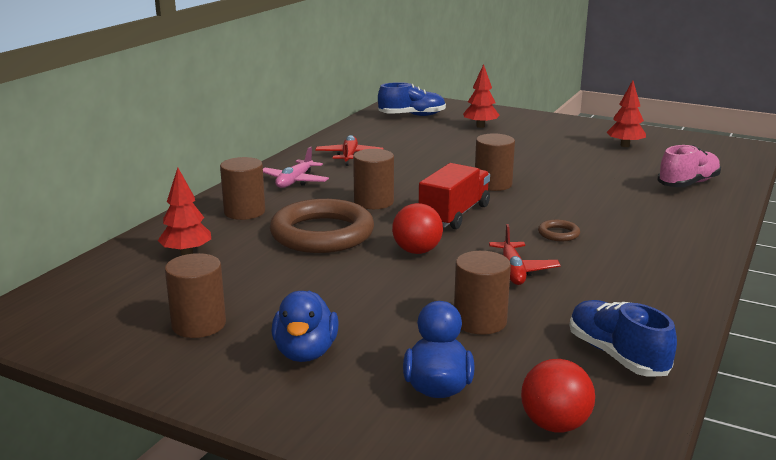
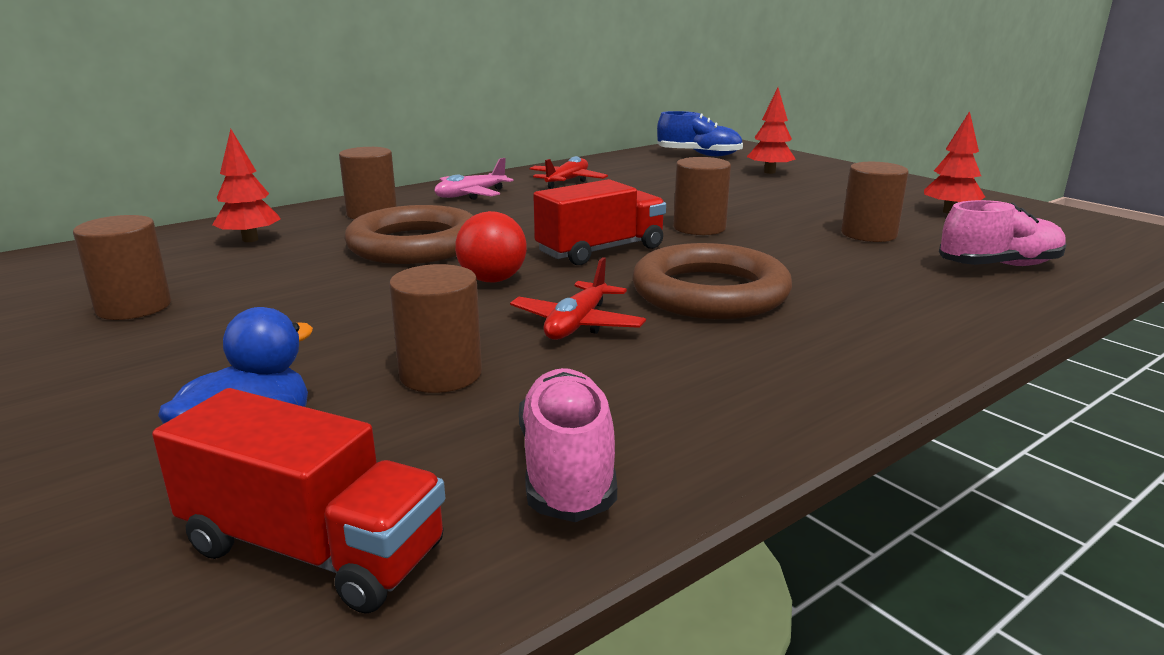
camera: 25 degrees right, 0 degrees up
blue duck [271,291,339,362] -> none
brown cylinder [353,149,394,209] -> brown cylinder moved to [841,162,909,242]
red ball [521,359,595,433] -> red truck [152,388,445,614]
brown ring [538,220,580,241] -> brown ring [632,243,792,319], size x2.50
blue shoe [569,300,677,377] -> pink shoe [519,368,617,522]

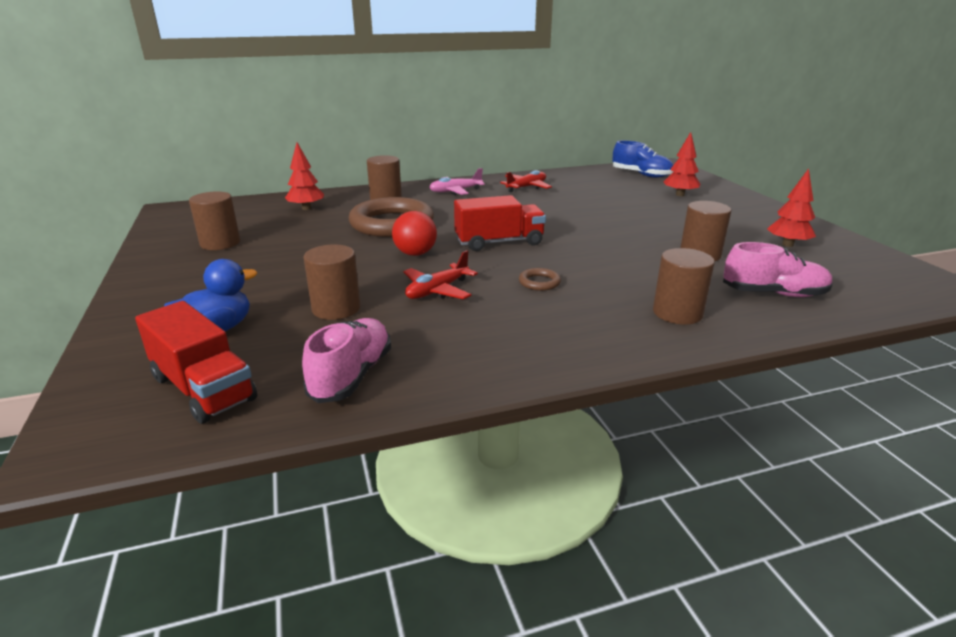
camera: 20 degrees right, 5 degrees up
brown ring [632,243,792,319] -> brown ring [519,268,561,291], size x0.40
brown cylinder [673,157,731,235] -> brown cylinder moved to [653,248,715,324]

